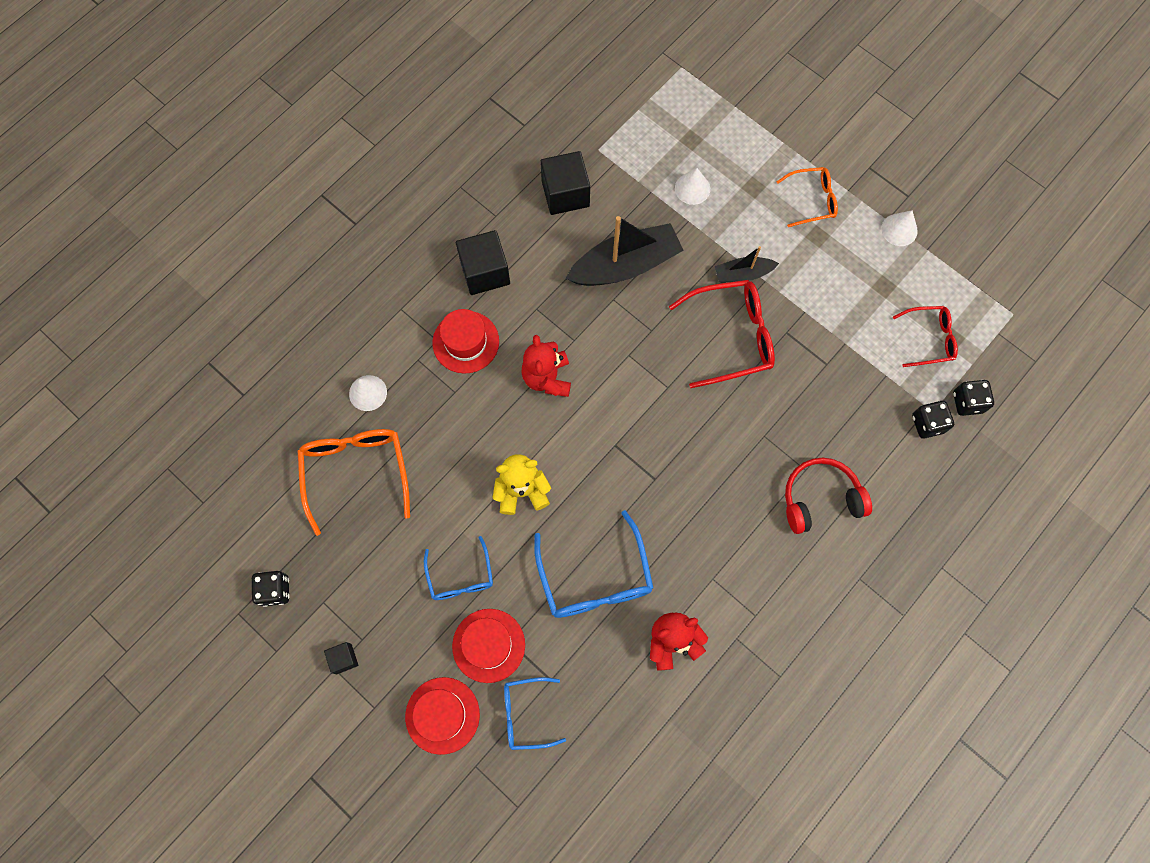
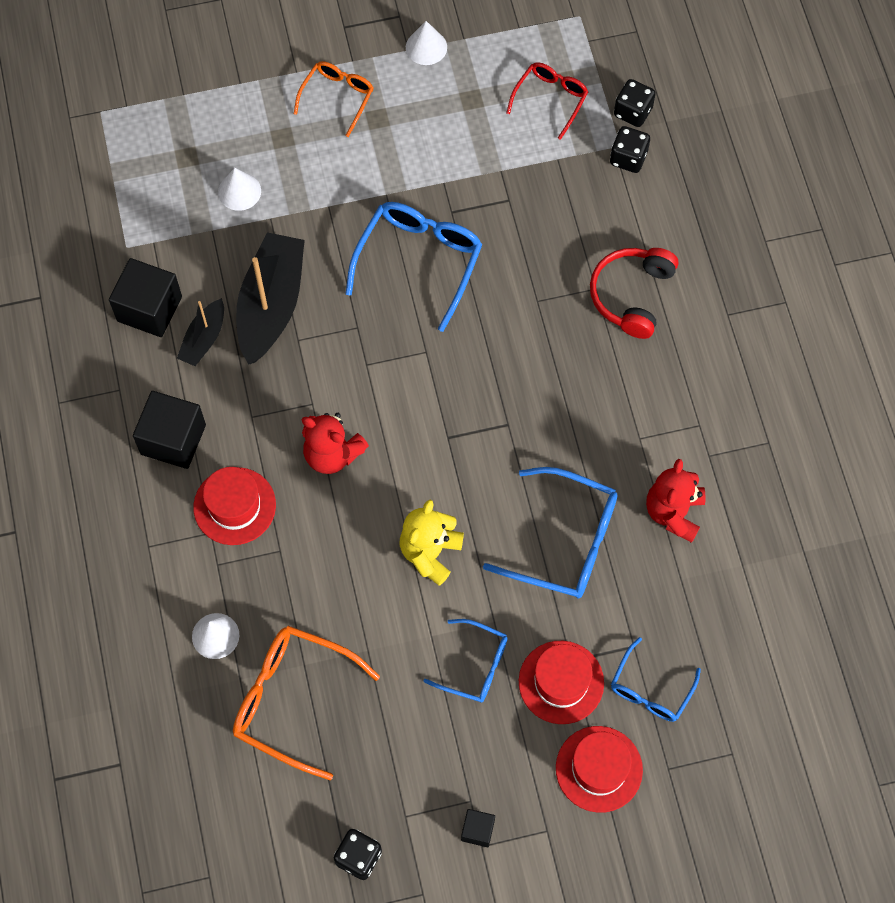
camera: 55 degrees left, 5 degrees down
red glasses [669,280,775,388] -> blue glasses [345,202,483,332]
black boat [715,246,779,283] -> black boat moved to [177,298,224,366]

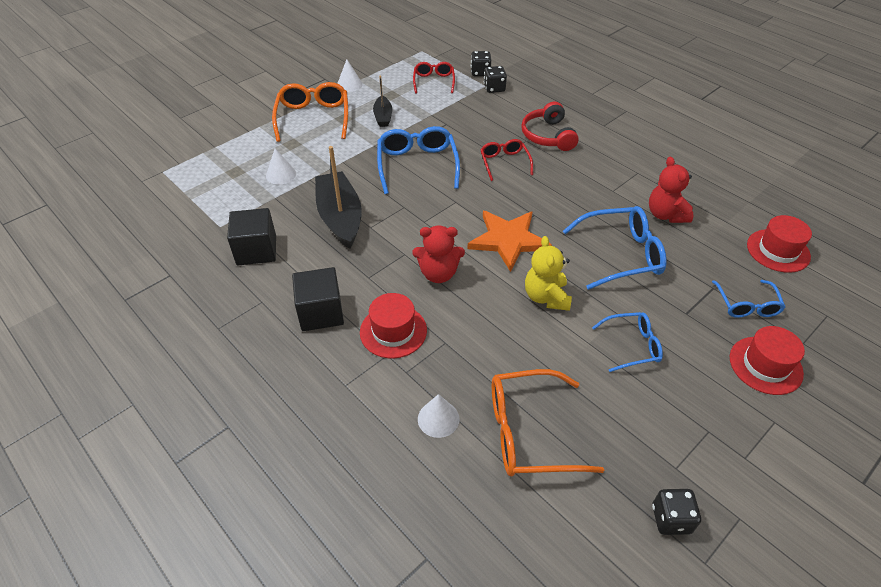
camera: 30 degrees left, 20 degrees down
black boat [177,298,224,366] -> black boat moved to [373,76,392,127]
orange glasses [294,61,374,137] -> orange glasses [272,82,348,142], size x1.65
black cube [461,809,495,847] -> none
red hat [519,641,604,724] -> red hat moved to [747,215,812,273]
none -> orange star [467,211,552,272]
none -> red glasses [481,139,533,181]

